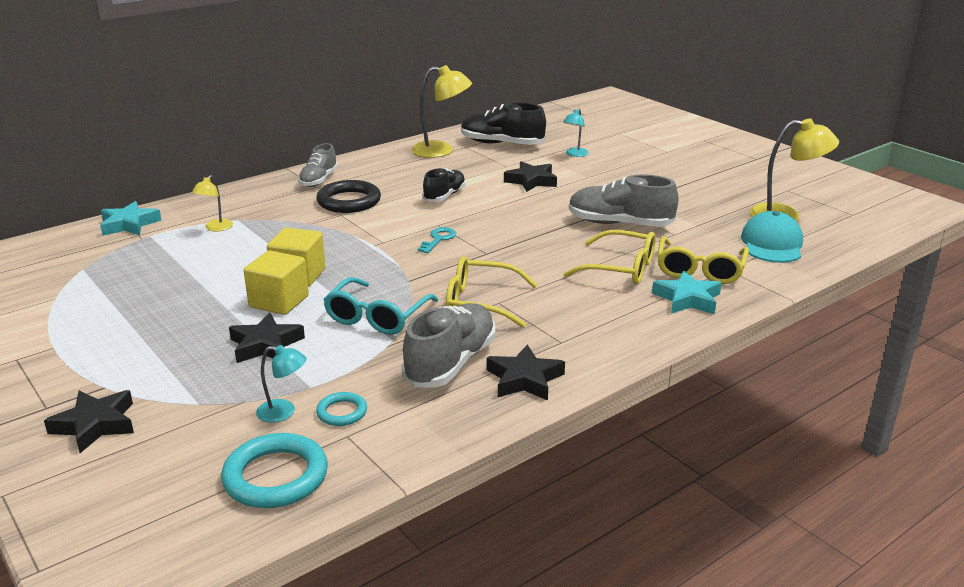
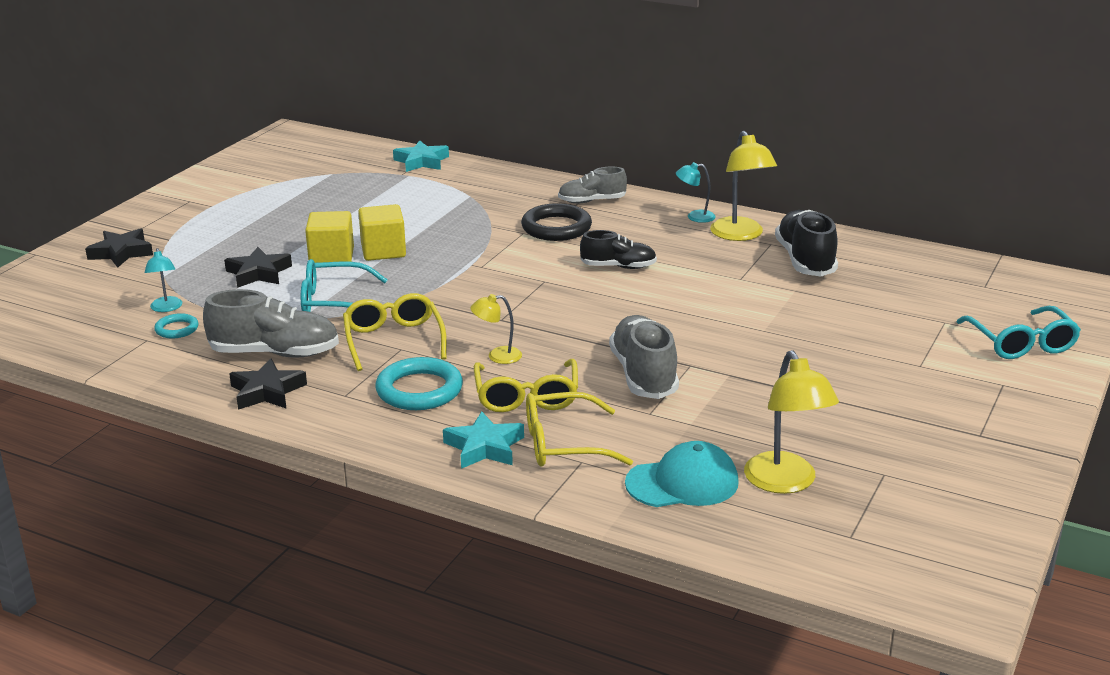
camera: 65 degrees right, 0 degrees up
yellow lamp [192,175,233,232] -> yellow lamp moved to [470,294,522,364]
turquoise ring [221,433,328,508] -> turquoise ring moved to [375,357,463,410]
turquoise key [418,227,456,253] -> none
black star [504,161,557,192] -> none
turquoise lamp [563,108,589,157] -> turquoise lamp moved to [676,162,716,223]
none -> turquoise glasses [956,306,1081,359]

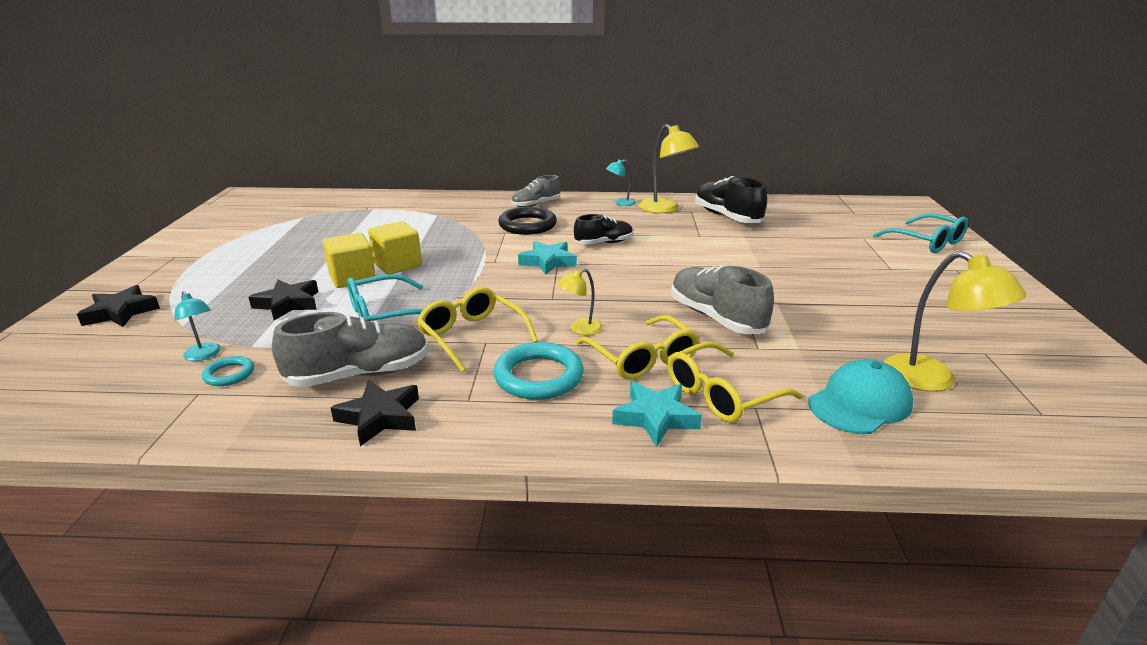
camera: 25 degrees left, 0 degrees up
turquoise star [393,140,449,172] -> turquoise star moved to [518,241,577,275]

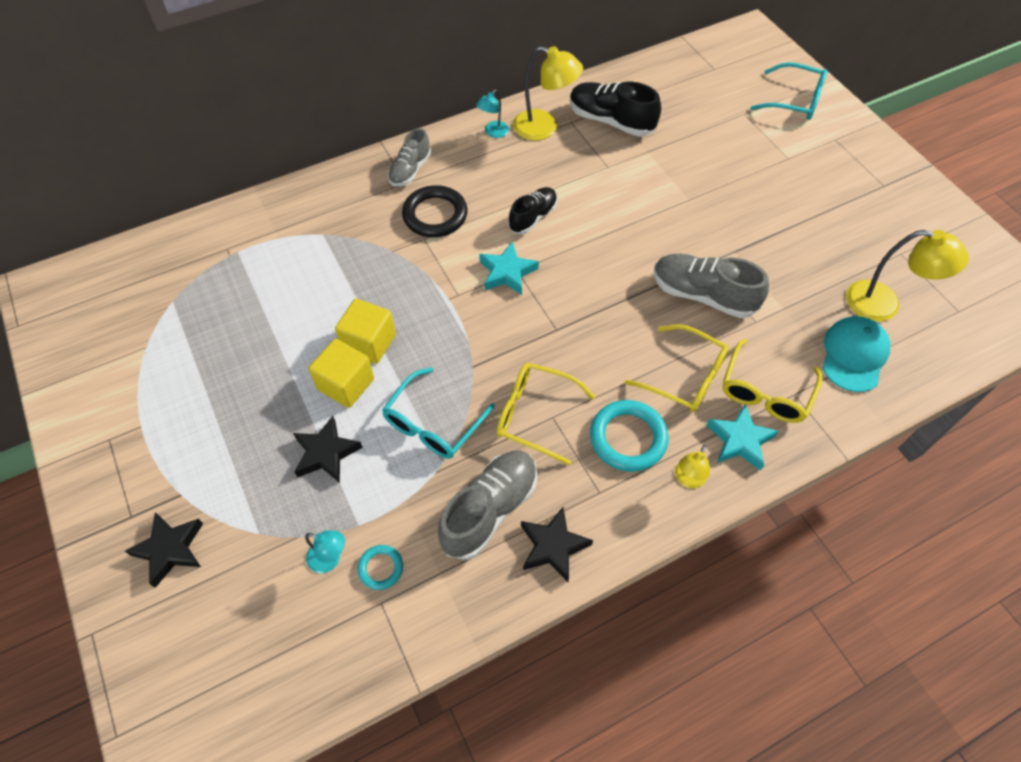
camera: 30 degrees left, 30 degrees up
yellow lamp [557,269,603,335] -> yellow lamp moved to [675,445,710,488]

